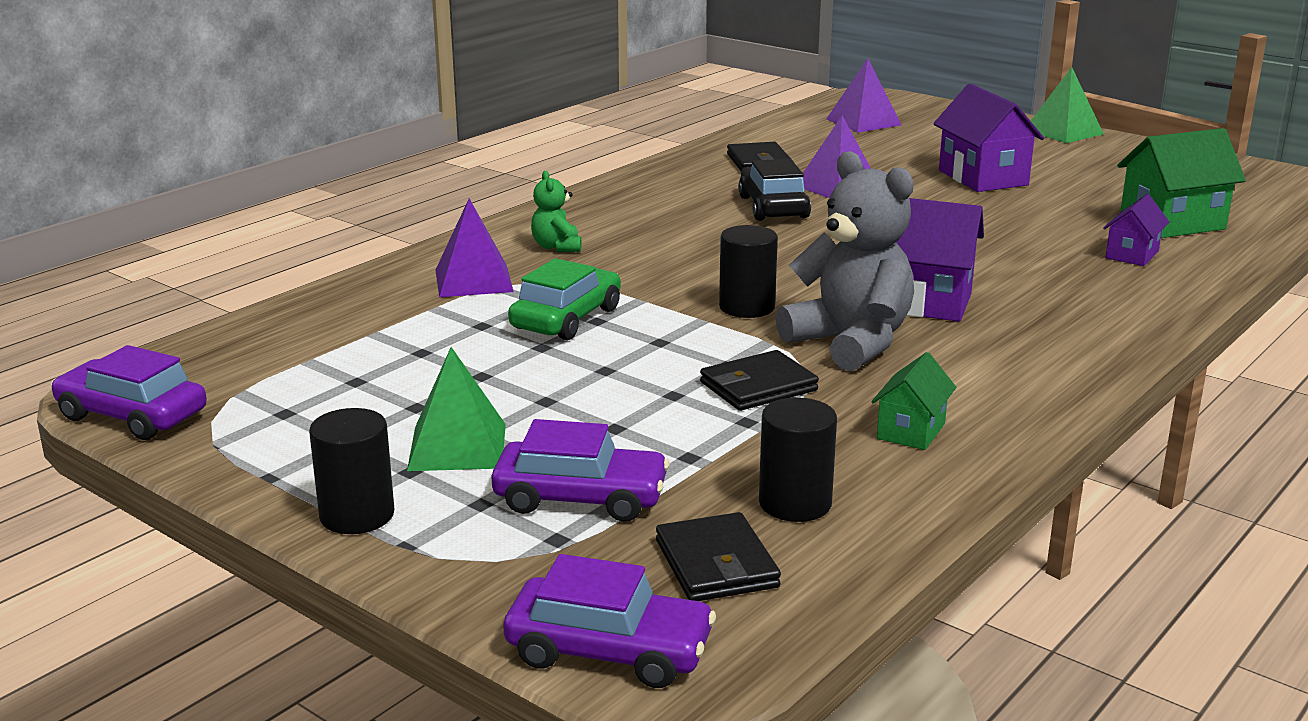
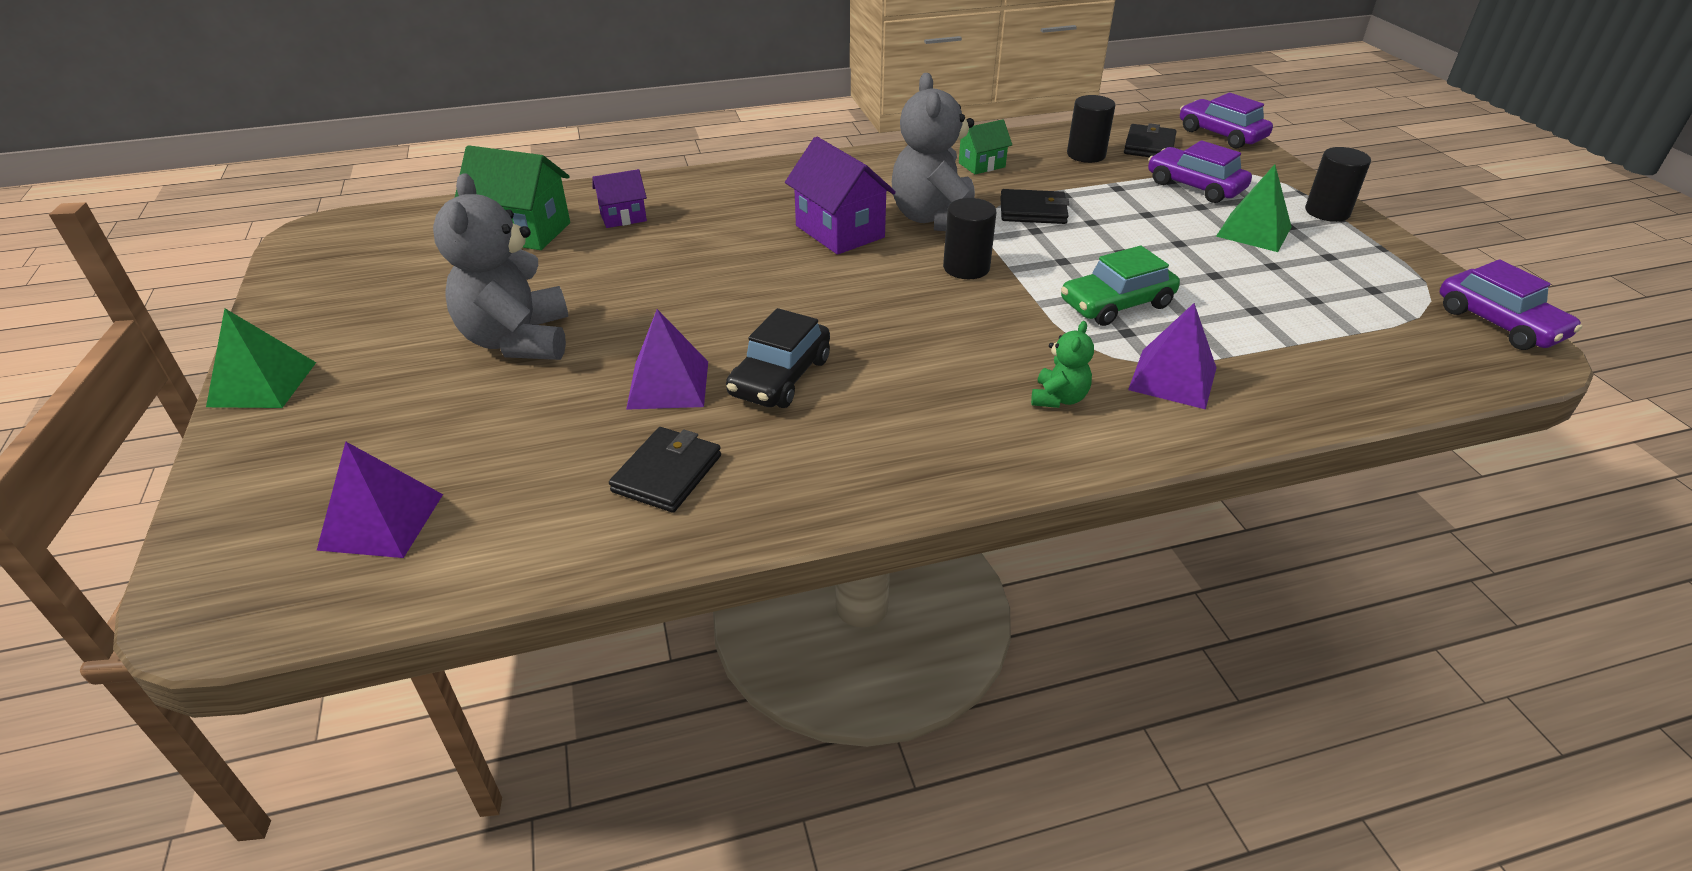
camera: 145 degrees left, 15 degrees up
purple house [933,84,1044,192] -> grey teddy bear [433,173,568,360]

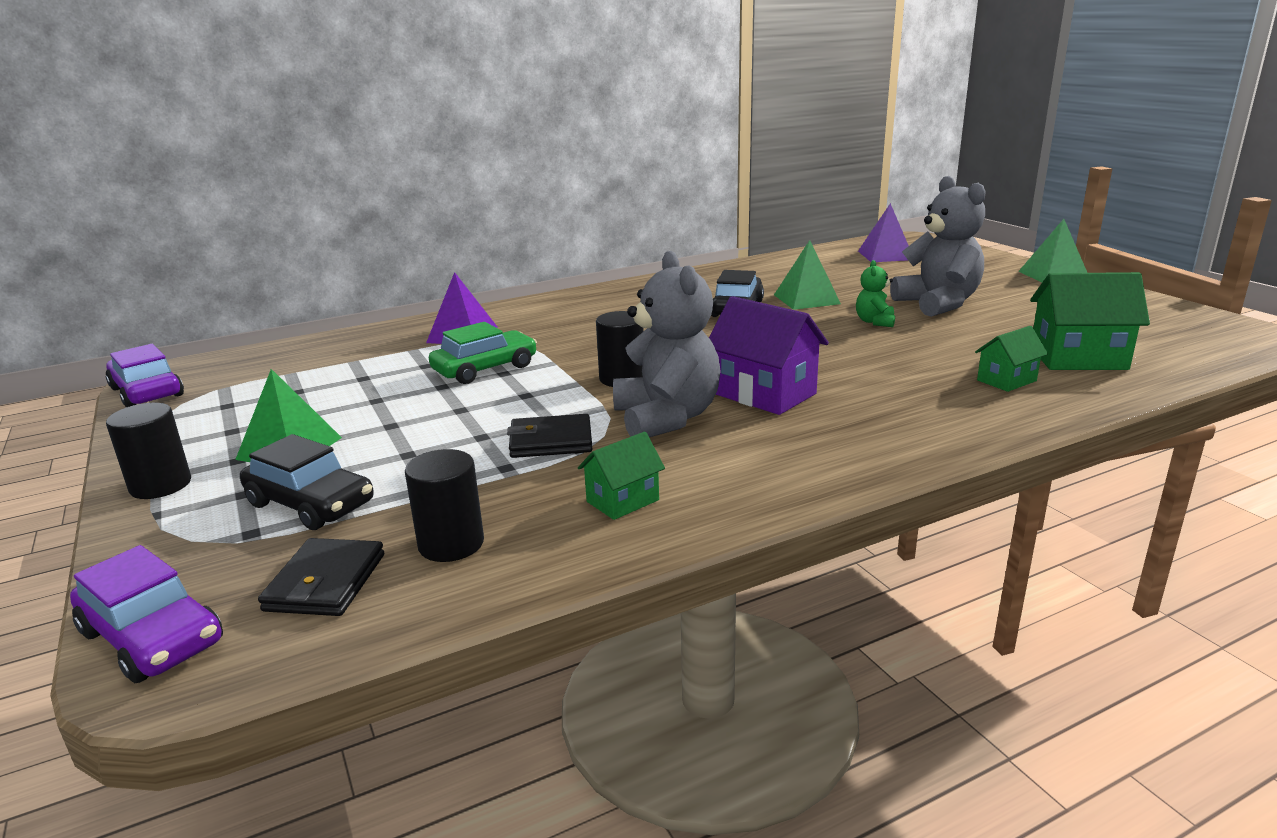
camera: 170 degrees right, 15 degrees down
purple house [592,169,647,228] -> green house [975,326,1048,392]
black wallet [609,427,721,513] -> none
purple pyramid [626,309,708,410] -> green pyramid [774,240,841,310]
green teddy bear [1031,321,1094,408] -> green teddy bear moved to [856,260,895,327]
purple car [1148,140,1252,203] -> black car [240,434,374,530]

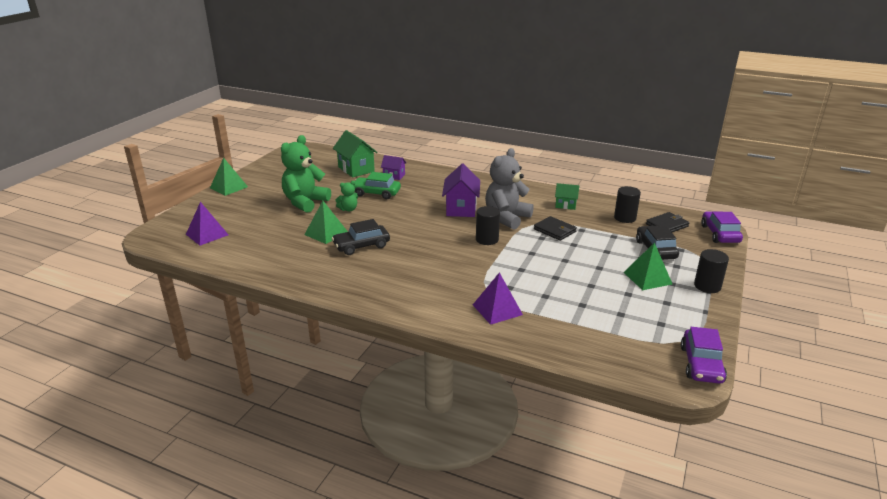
camera: 130 degrees left, 5 degrees up
green car [429,322,537,384] -> green car moved to [354,172,401,199]
grey teddy bear [890,176,986,317] -> green teddy bear [281,135,331,213]
green house [975,326,1048,392] -> purple house [381,155,406,180]

